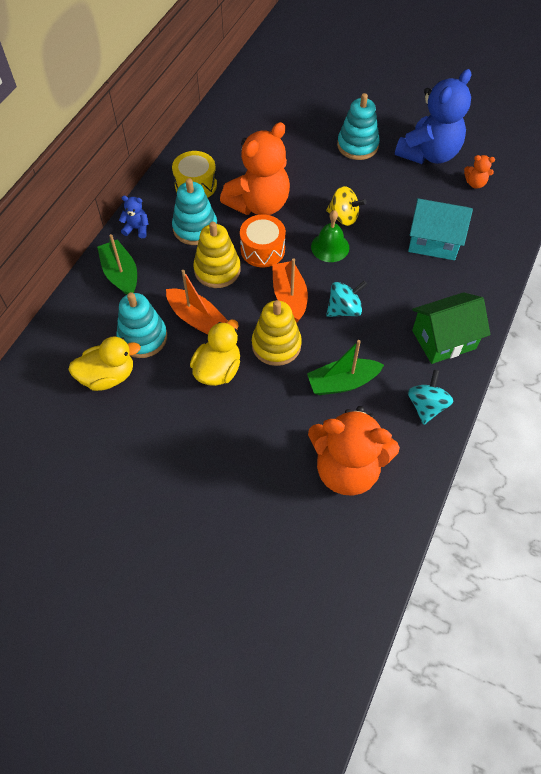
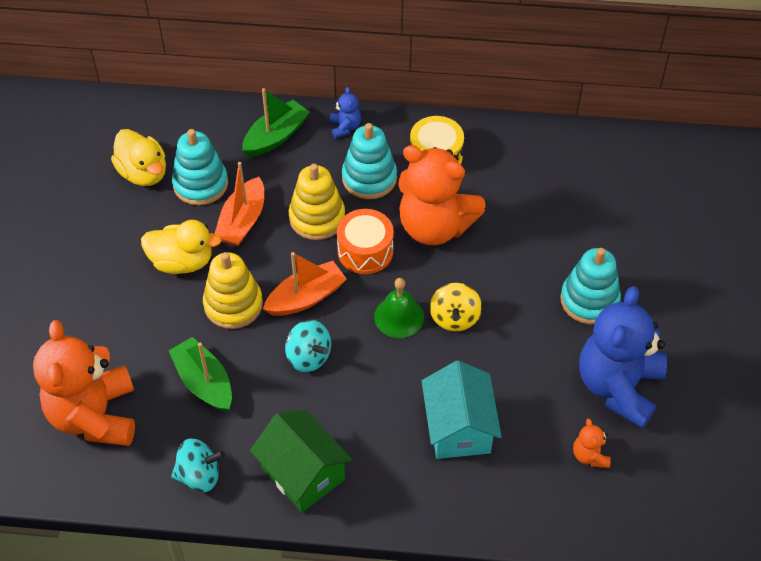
camera: 70 degrees right, 5 degrees down
blue teddy bear [395,69,471,164] -> blue teddy bear turned 90 degrees clockwise [579,286,667,429]

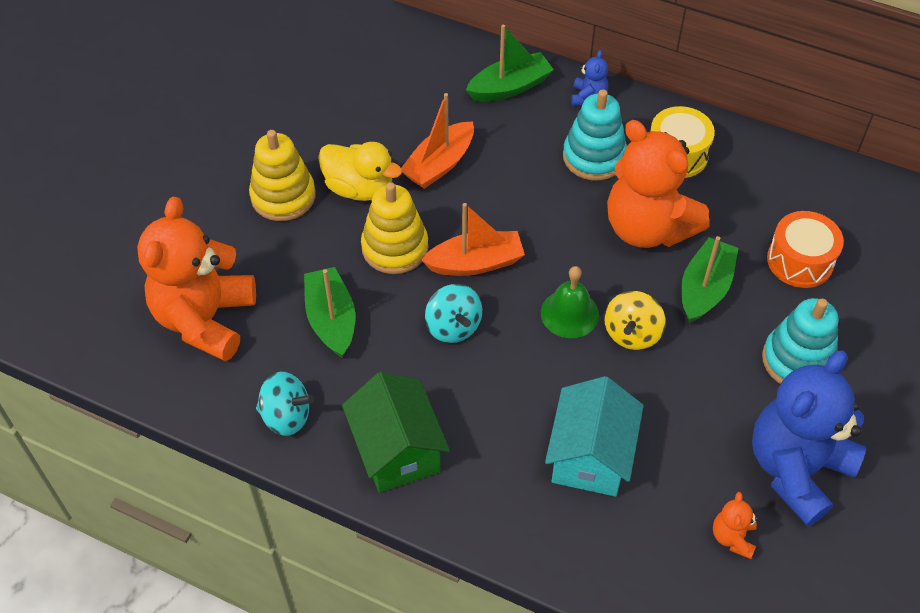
camera: 20 degrees right, 0 degrees up
yellow duck [111,129,166,186] -> none
turquoise stacking toy [172,129,228,205] -> none
yellow stacking toy [289,164,345,240] -> yellow stacking toy moved to [249,130,315,221]
orange drum [337,209,394,274] -> orange drum moved to [767,211,844,288]
none -> green boat [681,236,738,323]

